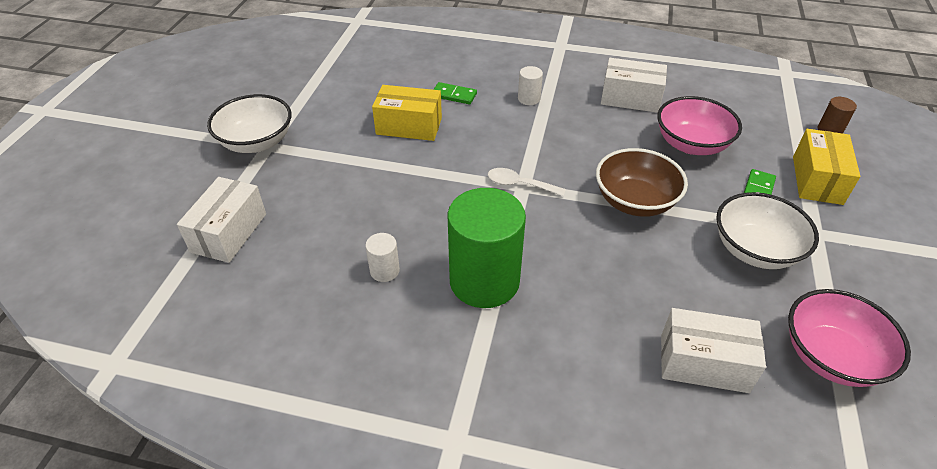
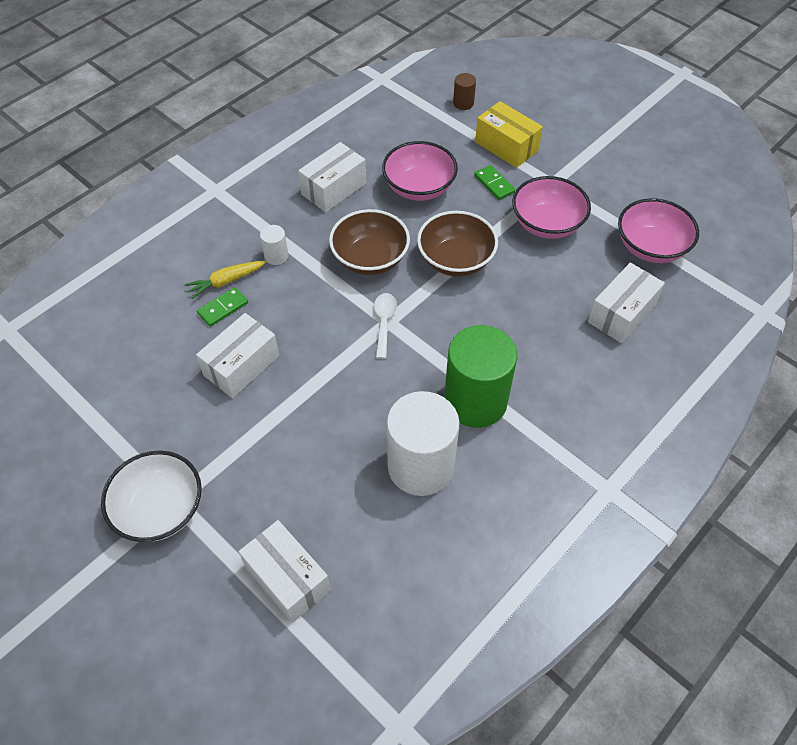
camera: 60 degrees left, 10 degrees up
white cylinder [365,233,400,282] -> white cylinder [387,391,460,496], size x2.33
yellow box [372,85,442,141] -> white box [196,313,279,398]
white spoon [488,168,566,196] -> white spoon turned 135 degrees clockwise [374,293,397,359]
white bowl [716,192,819,269] -> pink bowl [512,176,591,239]
none -> yellow carrot [185,261,266,299]
none -> brown bowl [329,209,410,275]

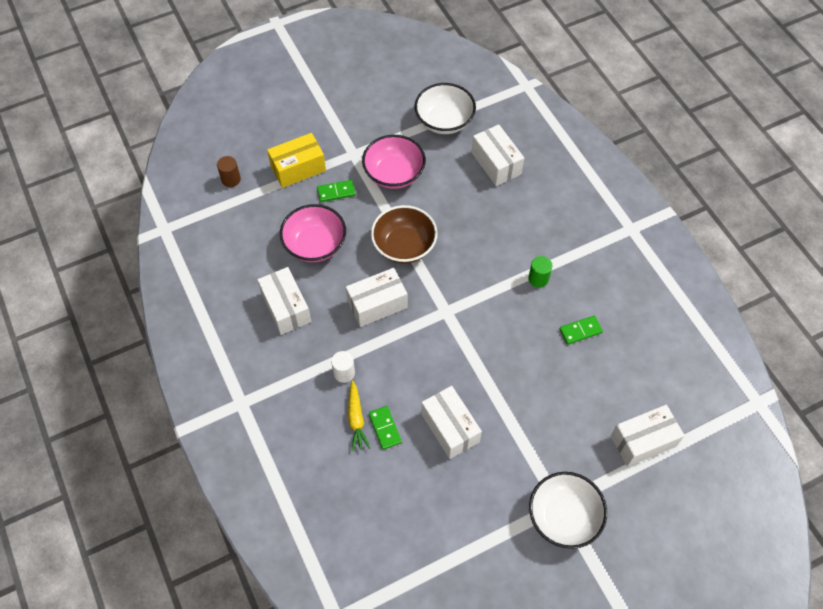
camera: 70 degrees left, 5 degrees up
brown bowl [329,209,410,275] -> white box [346,268,408,327]
white spoon [374,293,397,359] -> none
white cylinder [387,391,460,496] -> green domino [559,315,603,345]
green cylinder [444,325,517,428] -> green cylinder [528,256,552,288], size x0.43
pink bowl [618,198,699,263] -> white bowl [415,83,476,134]

